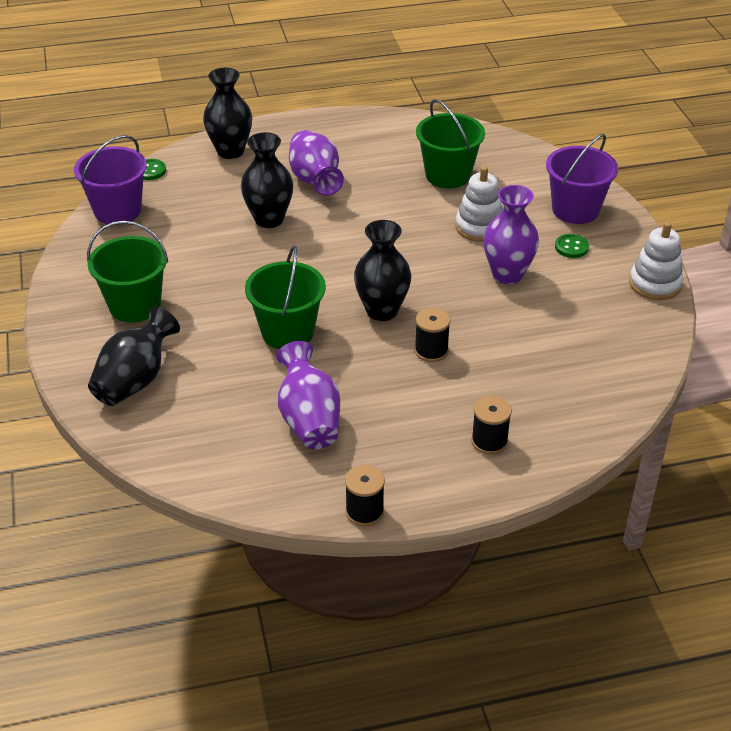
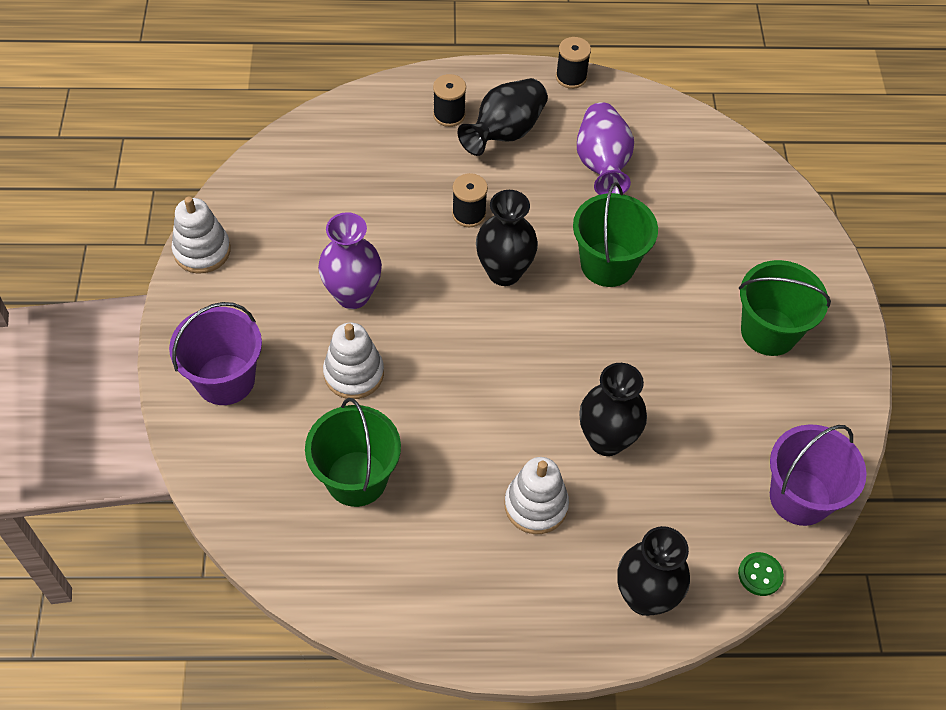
camera: 170 degrees left, 15 degrees up
black vase [88,306,180,406] -> black vase moved to [457,78,548,156]
purple vase [289,130,344,196] -> white stacking toy [504,457,569,534]
green button [555,234,589,258] -> none

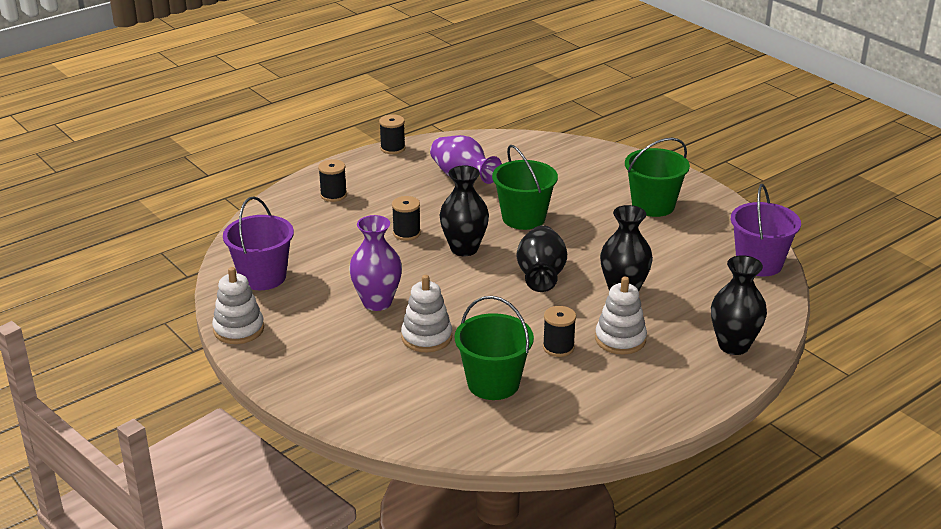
camera: 35 degrees left, 25 degrees down
purple bucket [169,302,262,405] -> purple bucket moved to [223,196,294,290]
black vase [457,78,548,156] -> black vase moved to [517,225,567,292]
green button [738,552,784,596] -> none
none -> black spool [543,306,576,357]

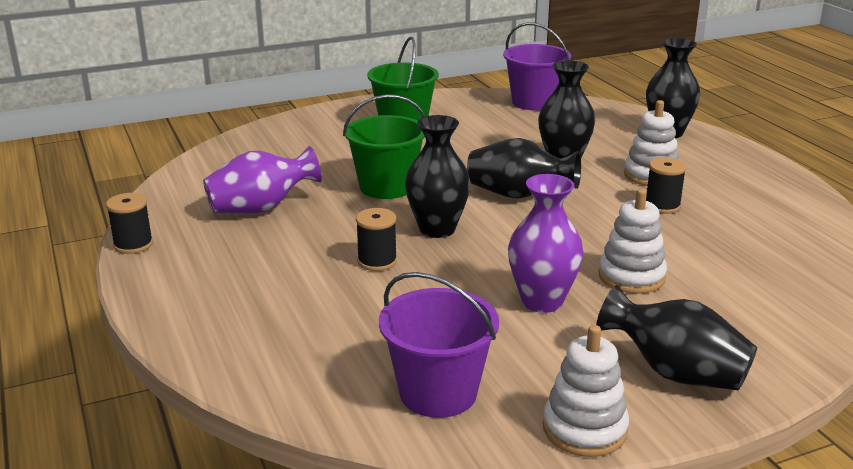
camera: 75 degrees left, 5 degrees down
black spool [318,159,347,202] -> none
green bucket [455,296,534,400] -> none
none -> black vase [596,285,757,390]

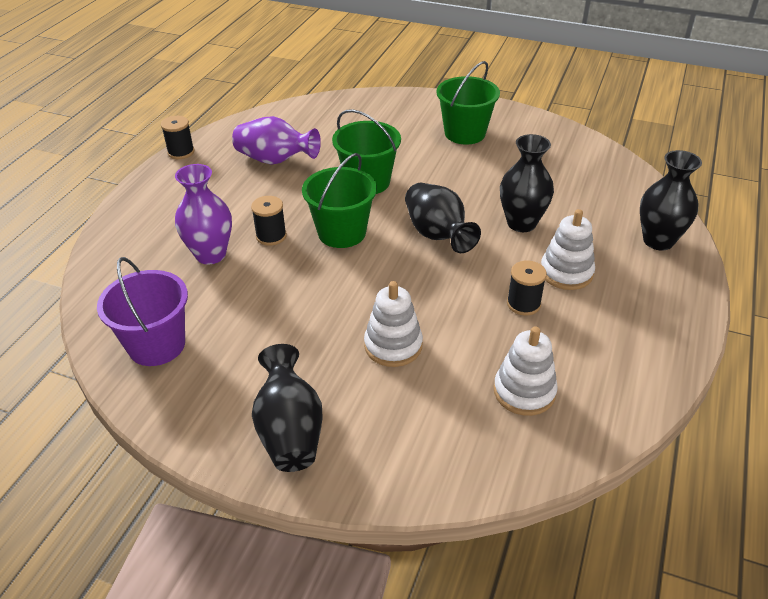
camera: 45 degrees right, 15 degrees up
black vase [405,115,471,238] -> green bucket [302,153,377,248]
purple bucket [503,22,571,111] -> none
purple vase [508,174,584,313] -> purple vase moved to [175,164,232,264]
white stacking toy [543,325,629,457] -> white stacking toy moved to [494,326,558,416]

